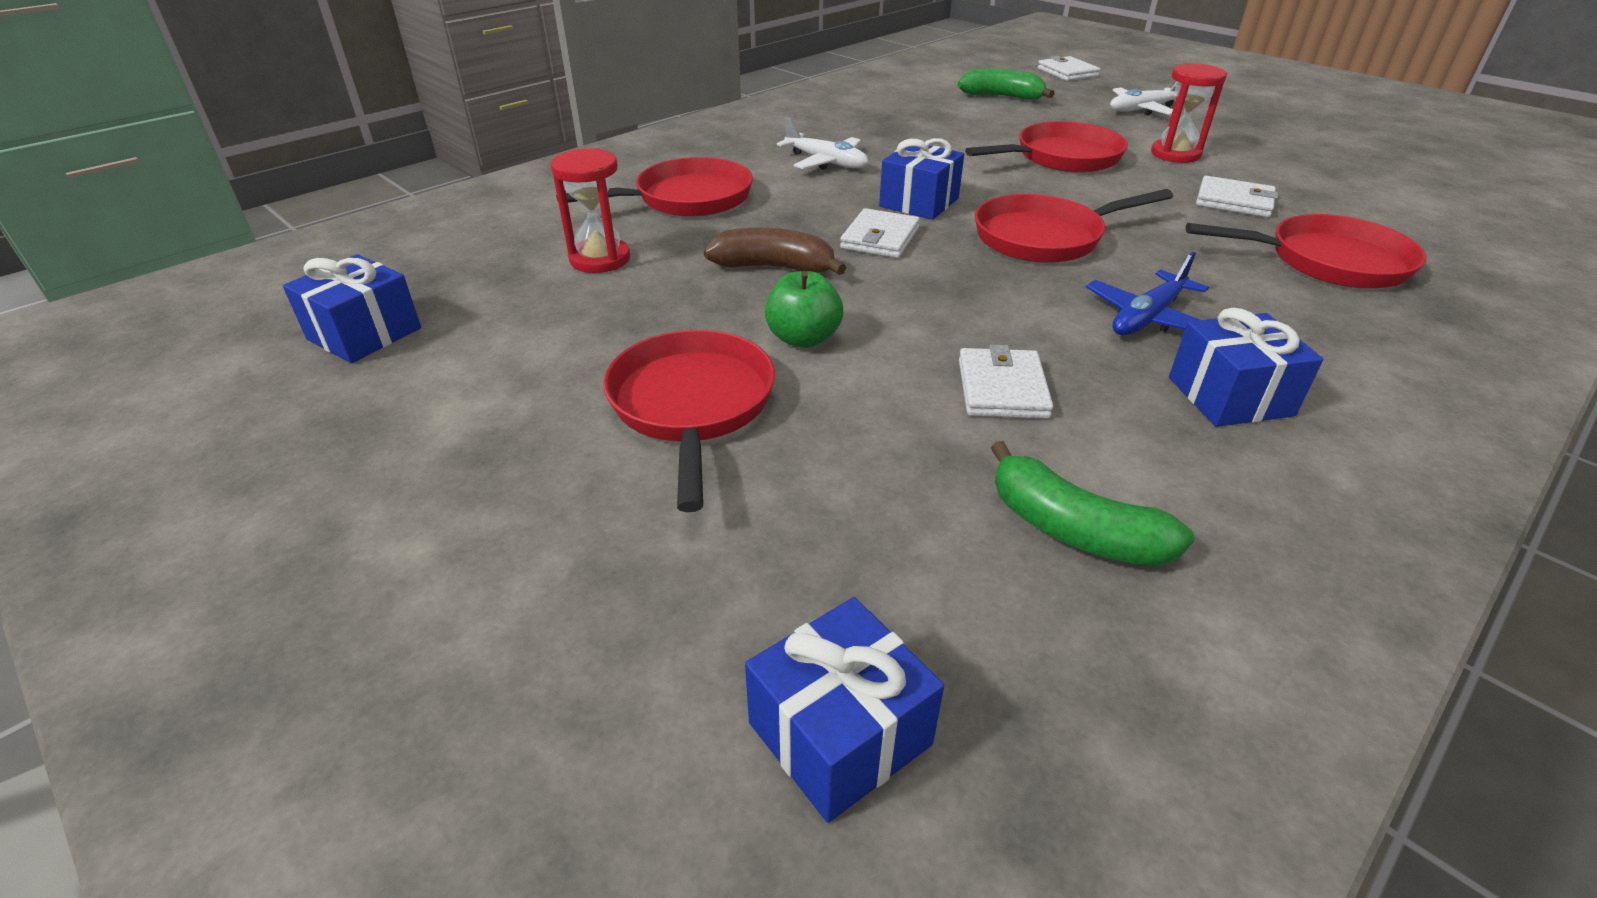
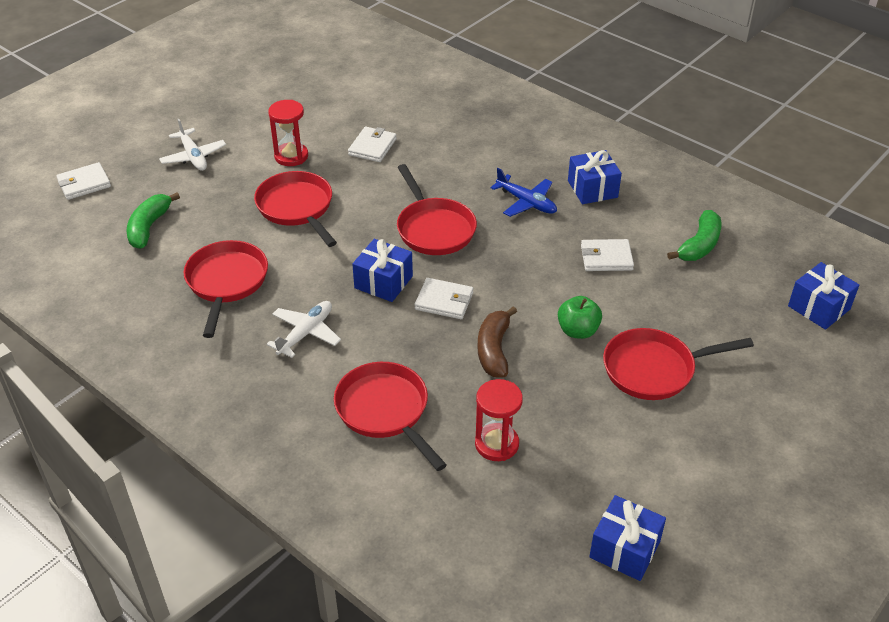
camera: 95 degrees left, 5 degrees up
red pan [1186,214,1426,289] -> red pan moved to [183,240,268,338]

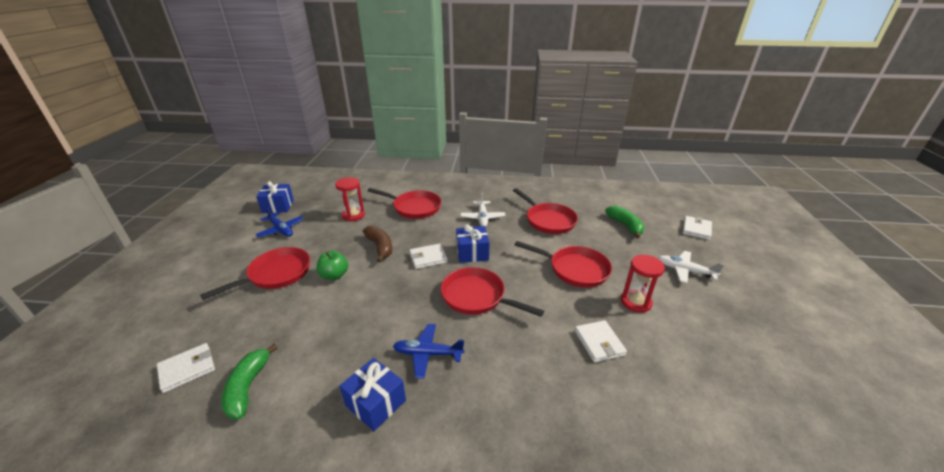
camera: 145 degrees right, 10 degrees down
white wallet [581,239,634,271] -> white wallet moved to [157,343,215,393]
blue gift [788,262,859,330] -> none
none -> blue plane [256,207,304,237]

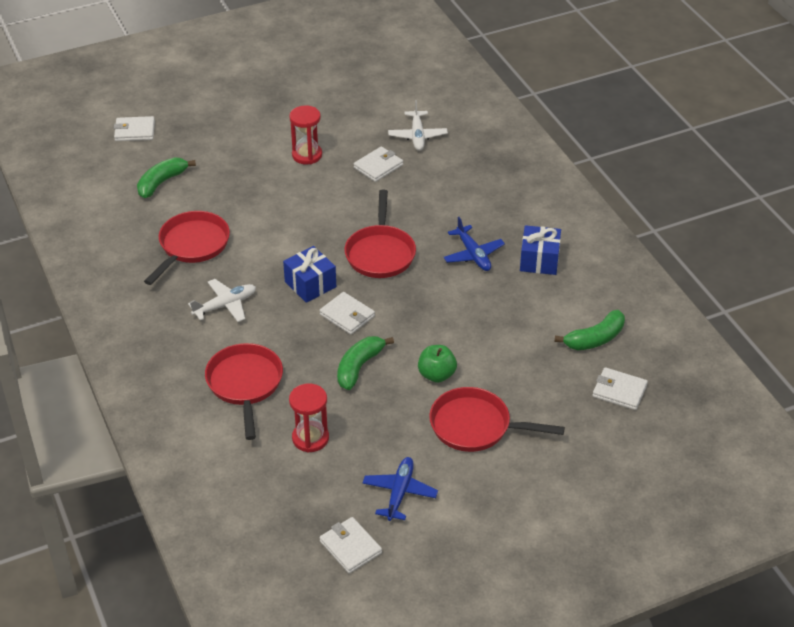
camera: 120 degrees left, 10 degrees up
blue gift [256,181,294,213] -> white wallet [320,517,382,574]
brown banana [363,226,392,262] -> green banana [337,336,394,390]
red pan [515,241,612,288] -> none
white plane [658,251,724,283] -> white plane moved to [388,100,448,151]

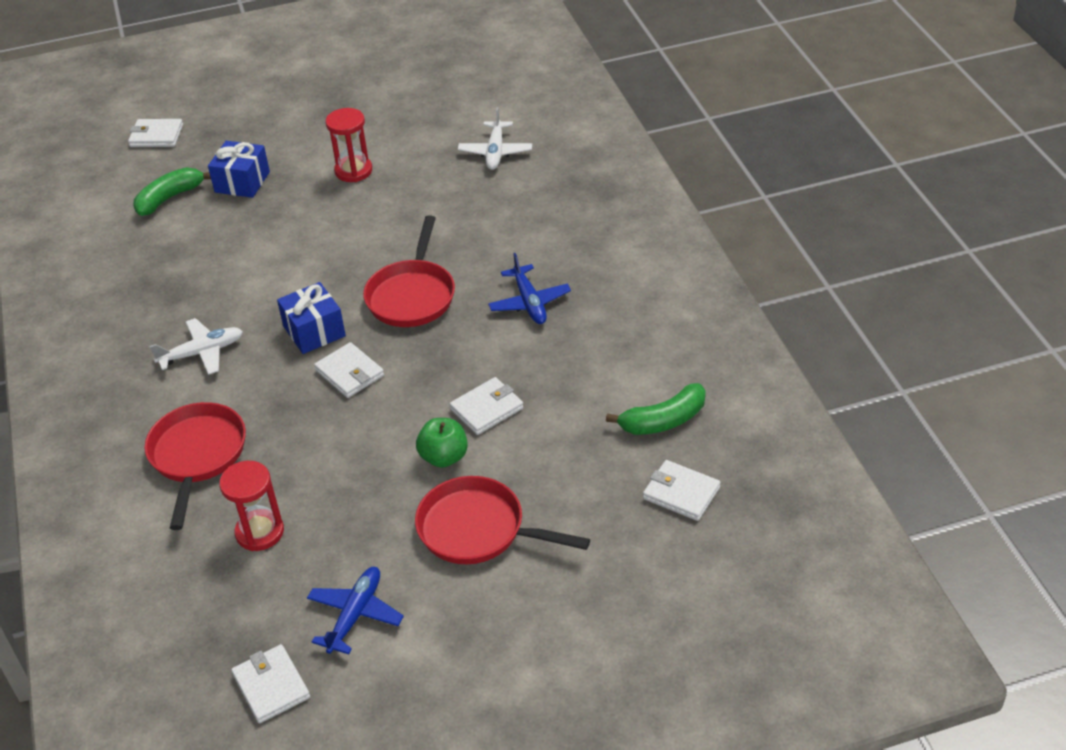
camera: 10 degrees right, 0 degrees up
red pan [144,211,230,285] -> none
green banana [337,336,394,390] -> none
white wallet [354,146,403,182] -> white wallet moved to [449,377,524,435]
blue gift [520,225,561,275] -> blue gift moved to [208,141,270,198]

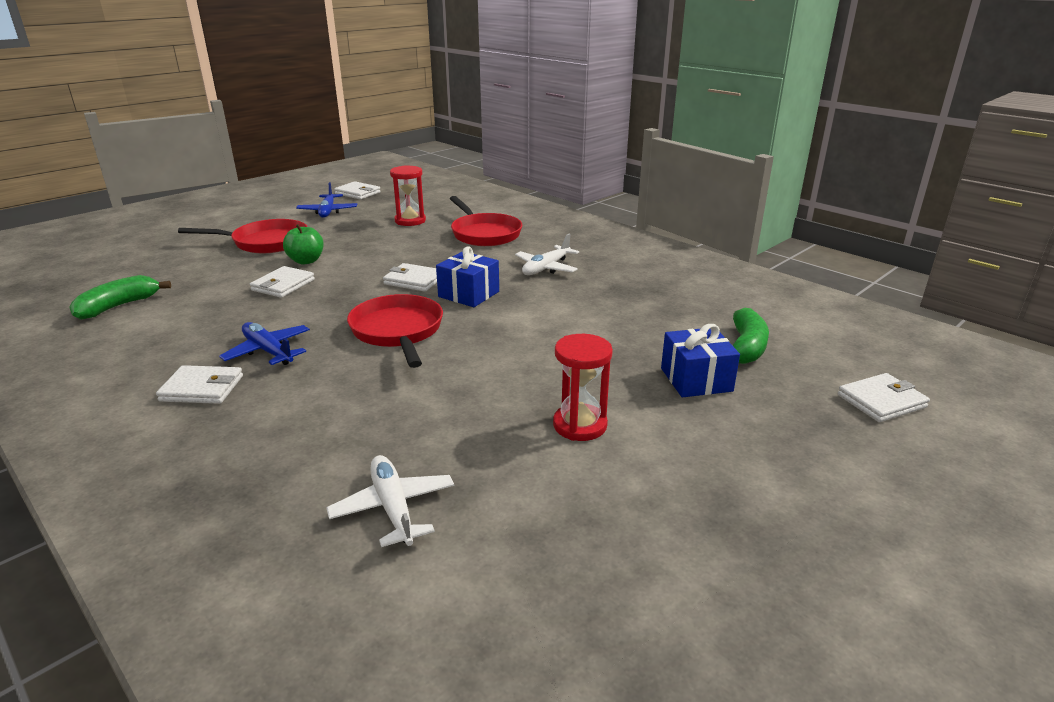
camera: 150 degrees right, 15 degrees down
white wallet [643,460,721,521] -> white wallet moved to [156,365,243,404]

